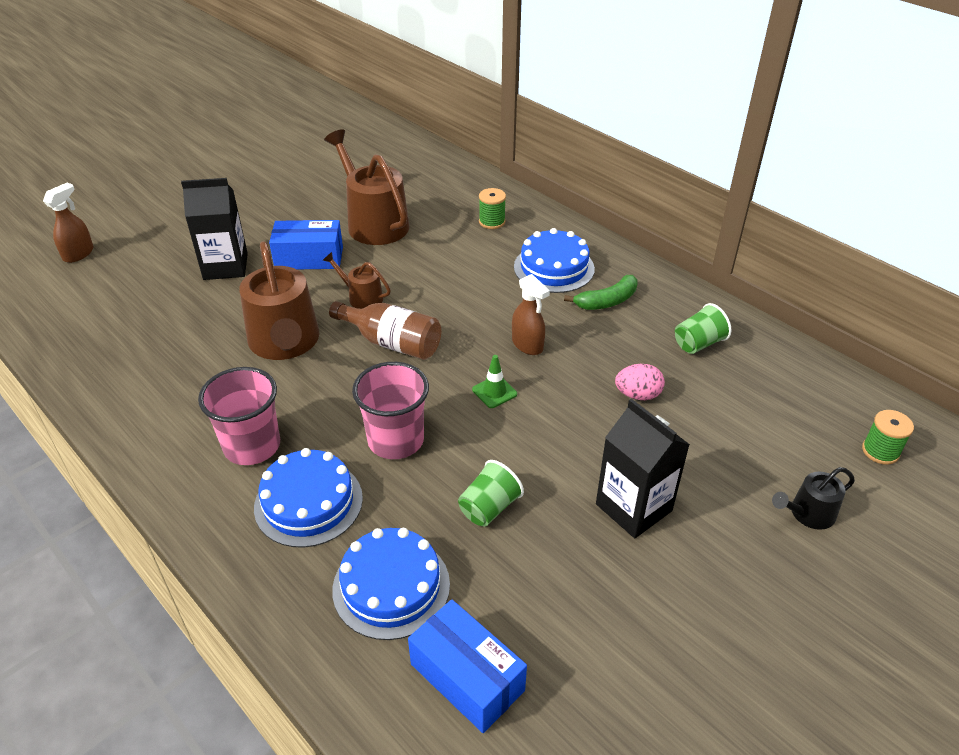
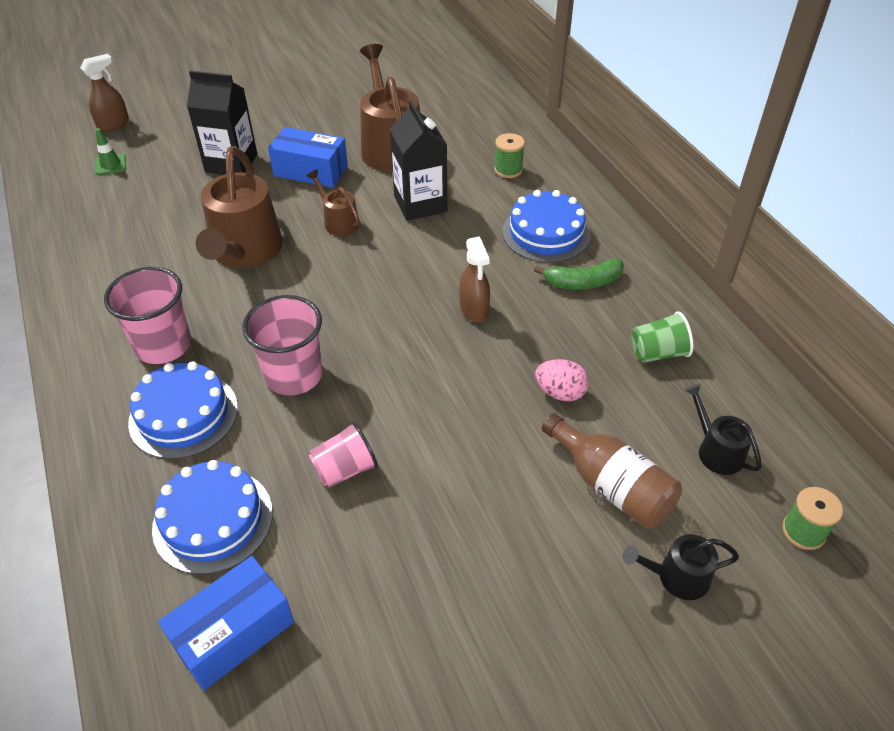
camera: 20 degrees right, 5 degrees up
brown bottle [329,301,441,360] -> brown bottle moved to [542,413,682,529]
blue box [408,599,527,733] -> blue box turned 75 degrees clockwise [158,556,294,691]
green cup [458,460,524,526] -> pink cup [309,422,378,488]
green traffic cone [472,355,517,408] -> green traffic cone moved to [95,128,126,175]
black carton [596,399,690,538] -> black carton moved to [389,100,447,221]
none -> black watering can [684,384,762,475]

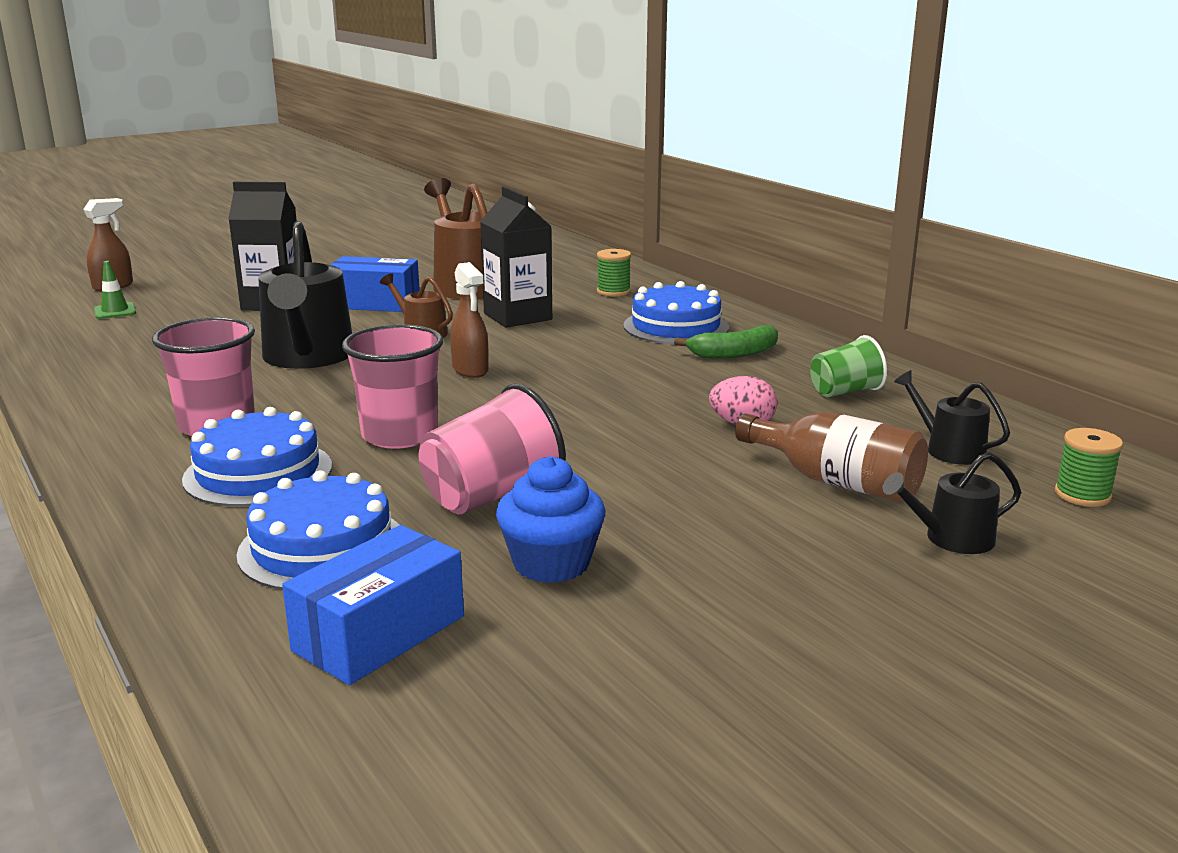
camera: 10 degrees left, 25 degrees down
brown watering can [196,146,283,268] -> black watering can [258,221,352,369]
pink cup [309,422,378,488] -> pink cup [419,384,566,515], size x1.57
brown spray bottle [459,236,490,323] -> brown spray bottle moved to [450,262,488,378]
none -> blue cupcake [496,456,605,583]

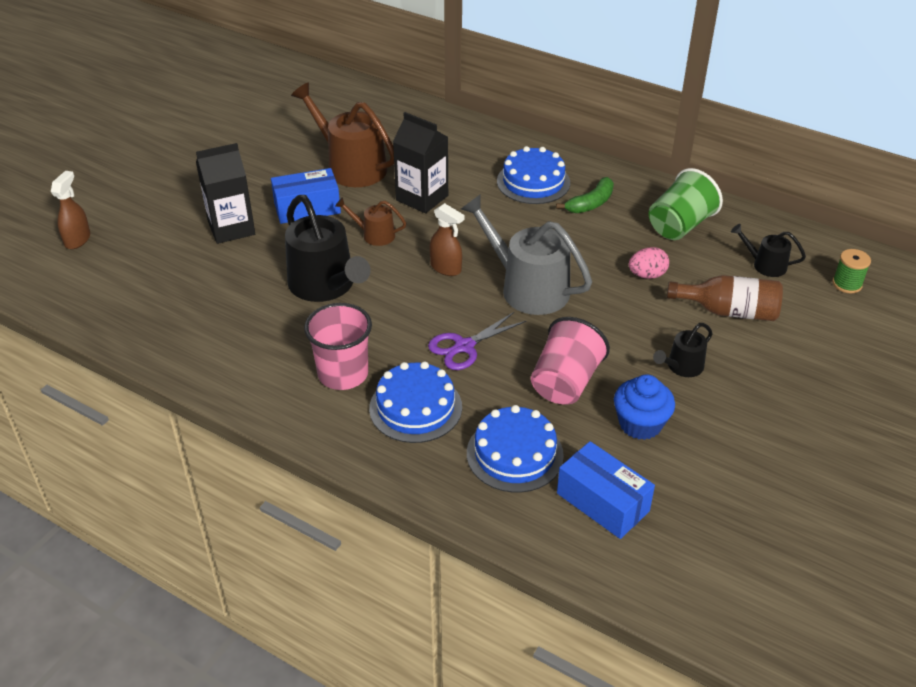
camera: 25 degrees left, 20 degrees up
green traffic cone [94,261,136,319] -> none
blue box [282,525,464,685] -> blue box turned 60 degrees counterclockwise [557,441,655,539]
pink cup [342,324,443,449] -> purple scissors [428,312,526,370]
green spool [597,249,631,297] -> none
green cup [810,335,887,397] -> green cup [649,168,723,240], size x1.57
black watering can [883,452,1021,554] -> black watering can moved to [653,323,713,377]
none -> grey watering can [461,194,592,315]

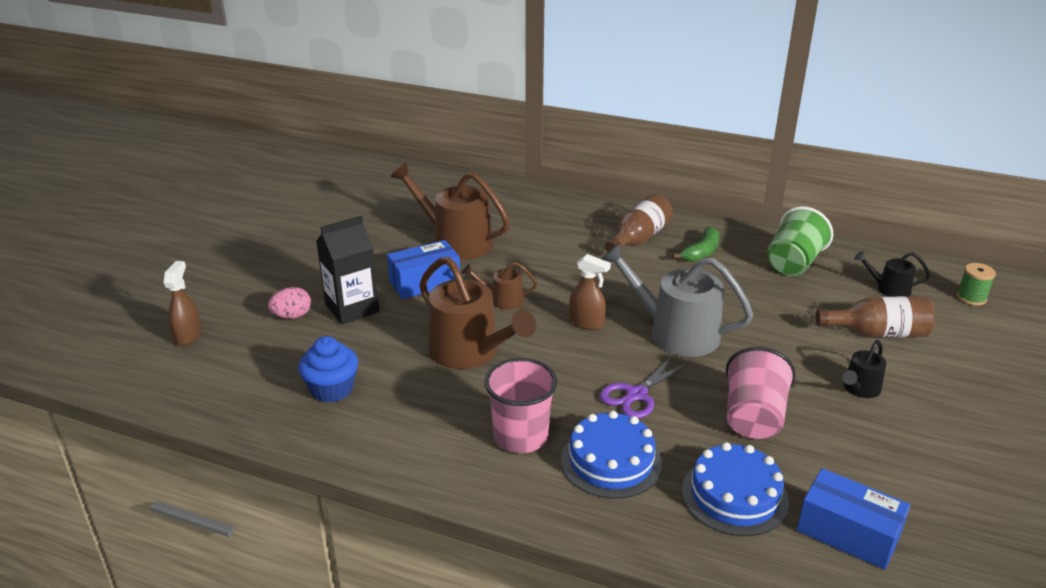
camera: 10 degrees left, 10 degrees down
black watering can [285,195,371,302] -> brown watering can [419,257,536,369]
black carton [393,112,448,213] -> none
blue cake [497,146,570,204] -> brown bottle [605,194,673,252]
blue cupcake [614,375,675,440] -> blue cupcake moved to [298,336,358,403]
pink egg [629,247,669,279] -> pink egg moved to [268,287,311,319]

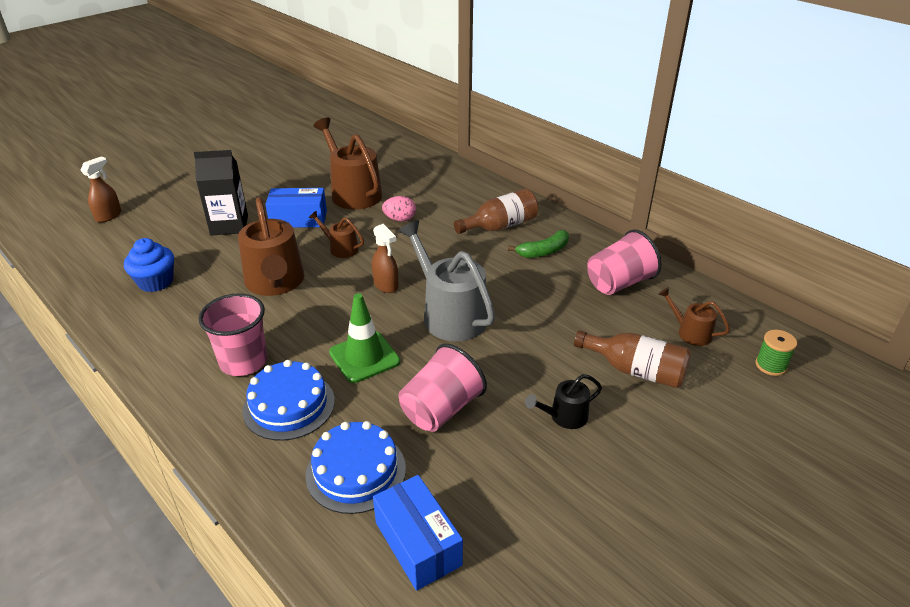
camera: 25 degrees right, 5 degrees up
pink egg [268,287,311,319] -> pink egg moved to [382,196,416,222]
purple scissors [600,356,689,419] -> green traffic cone [329,293,400,383]
green cup [767,206,833,276] -> pink cup [587,230,661,295]
black watering can [854,251,931,297] -> brown watering can [658,287,730,346]

